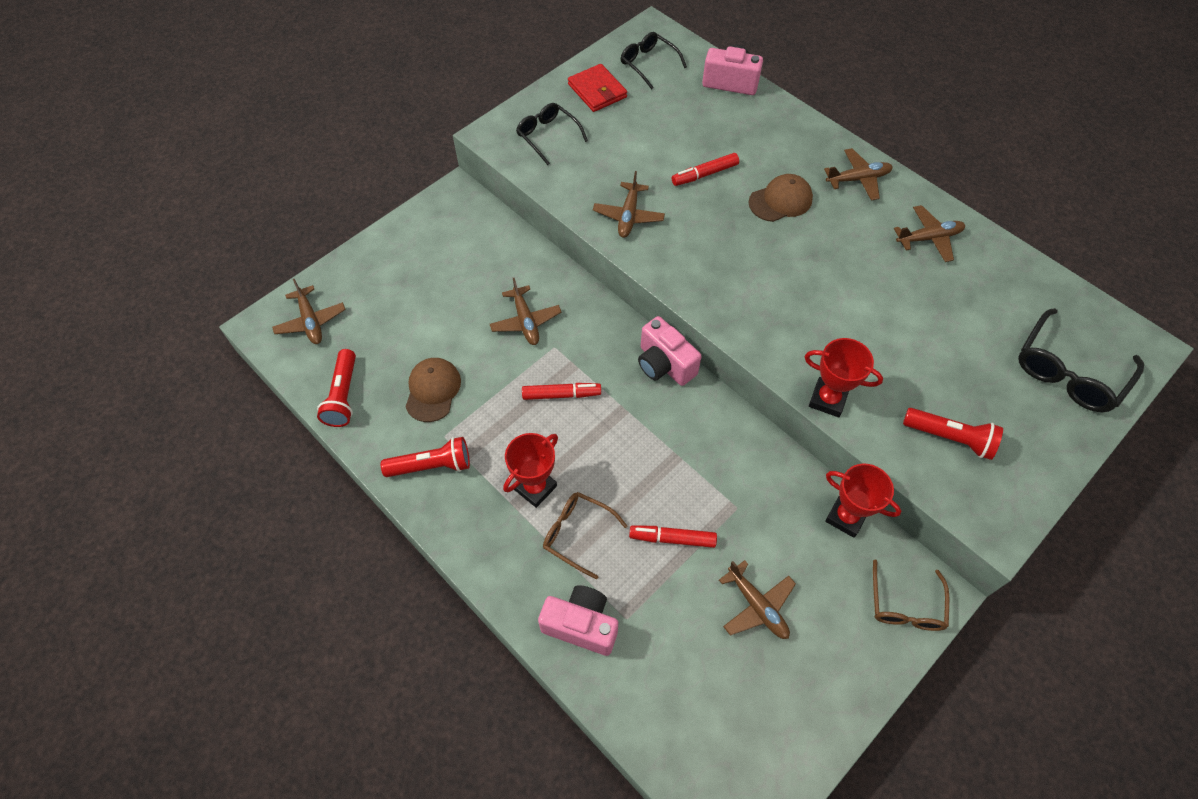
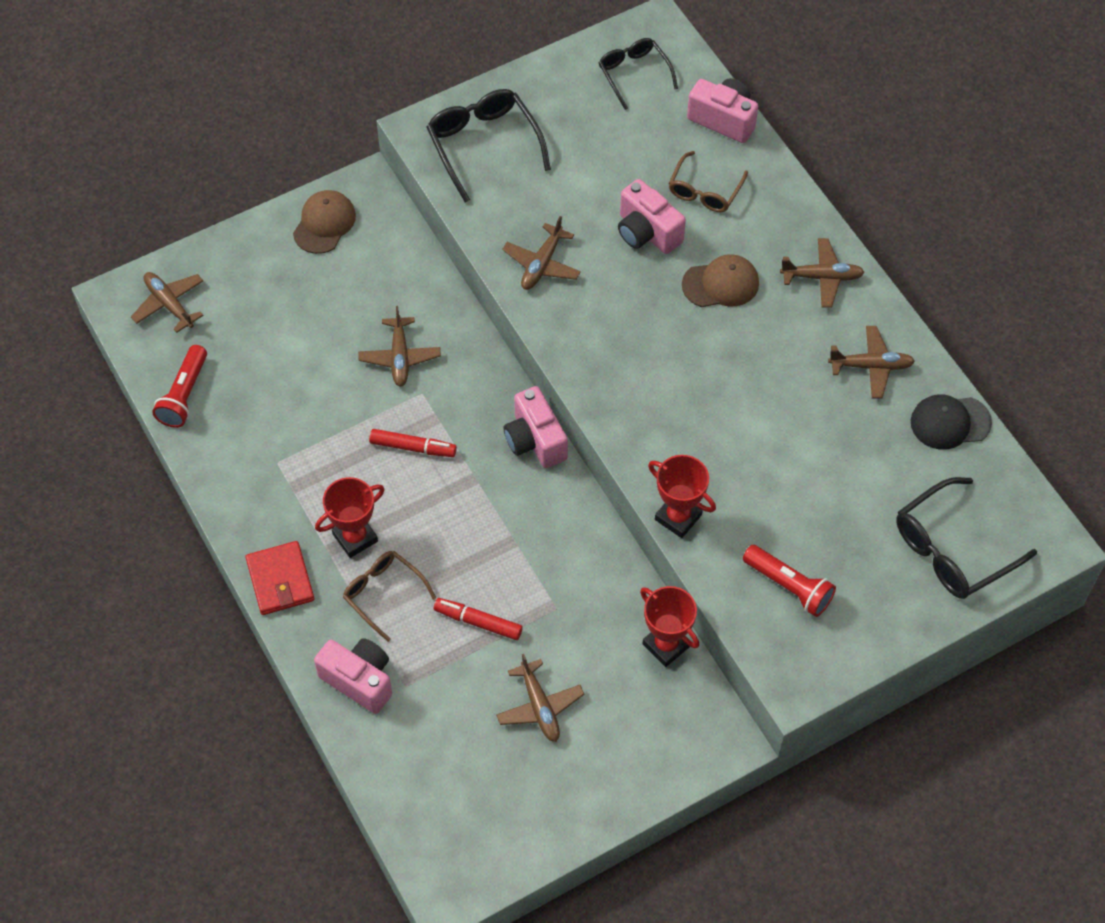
camera: 15 degrees right, 0 degrees up
brown plane [272,279,346,344] -> brown plane turned 150 degrees clockwise [131,272,204,333]
red flashlight [381,437,470,477] -> none
brown cap [405,358,461,422] -> brown cap moved to [293,190,356,254]
black glasses [516,103,588,165] -> black glasses [427,89,551,203], size x1.53
red wallet [568,64,627,112] -> red wallet moved to [245,541,314,615]
red marker [672,153,739,186] -> pink camera [618,179,686,254]
brown glasses [873,559,949,631] -> brown glasses moved to [669,151,748,212]
none -> black cap [911,394,992,450]

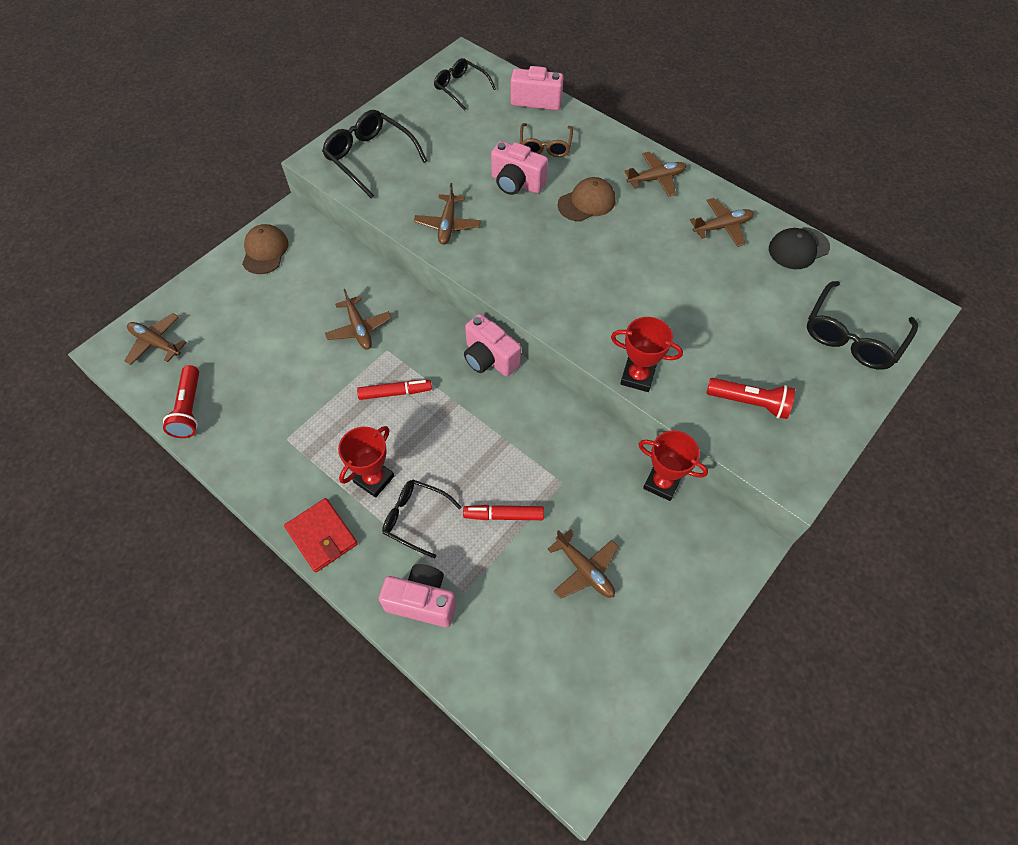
camera: 20 degrees left, 0 degrees up
brown glasses [343,551,437,642] -> black glasses [382,480,462,558]

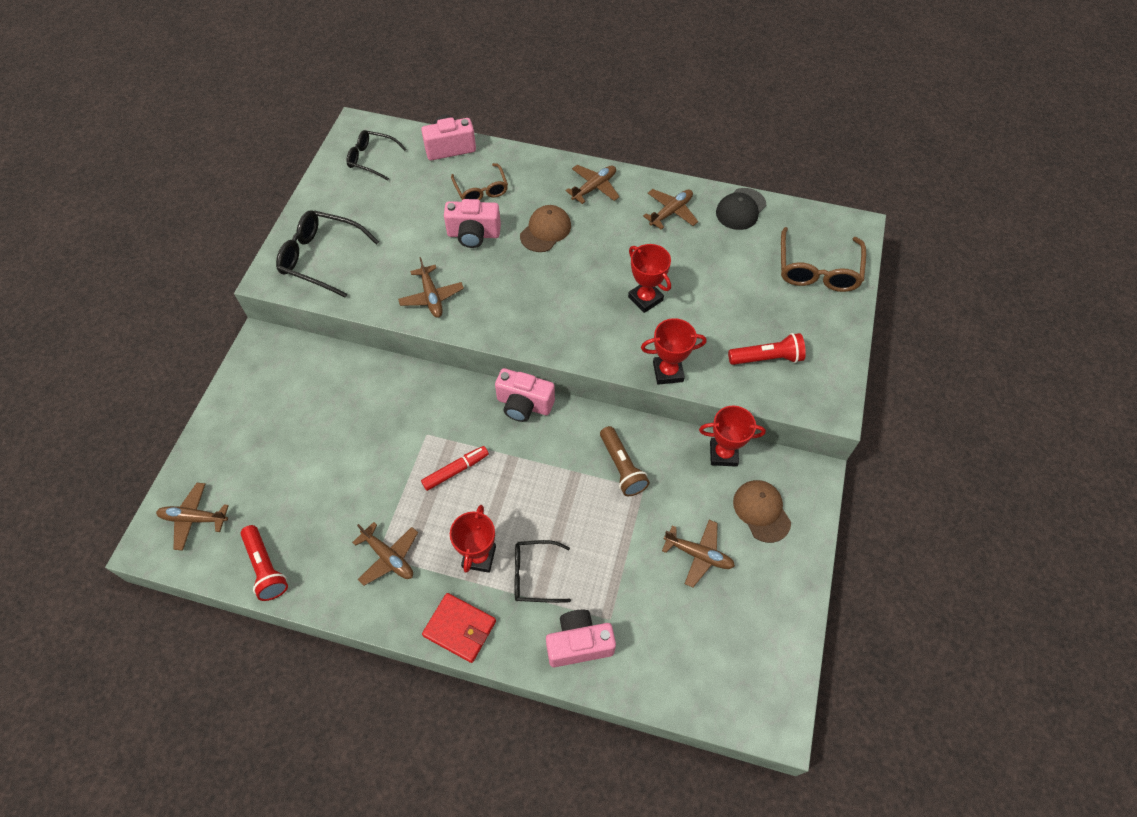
camera: 25 degrees left, 0 degrees up
brown cap [242,224,289,274] -> brown cap moved to [733,480,791,543]
brown plane [325,289,392,350] -> brown plane moved to [352,522,418,586]
red marker [463,505,544,520] -> none
black glasses [807,281,918,370] -> brown glasses [781,227,866,292]
none -> brown flashlight [600,426,650,496]
none -> red trophy [628,244,671,313]

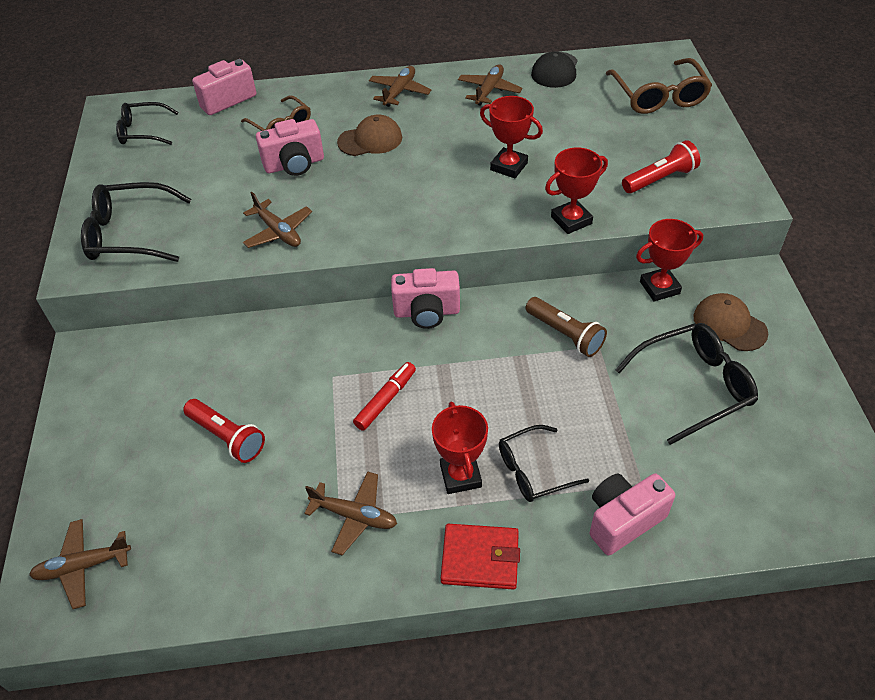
camera: 20 degrees left, 10 degrees down
red flashlight [240,525,288,601] -> red flashlight moved to [183,399,265,463]
brown cap [520,205,571,252] -> brown cap turned 60 degrees clockwise [337,115,402,156]
brown plane [662,520,735,587] -> black glasses [615,323,758,445]

